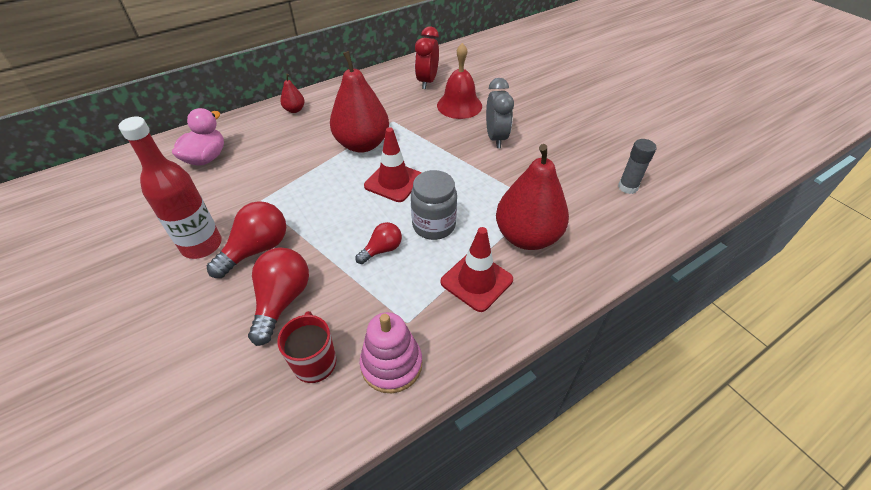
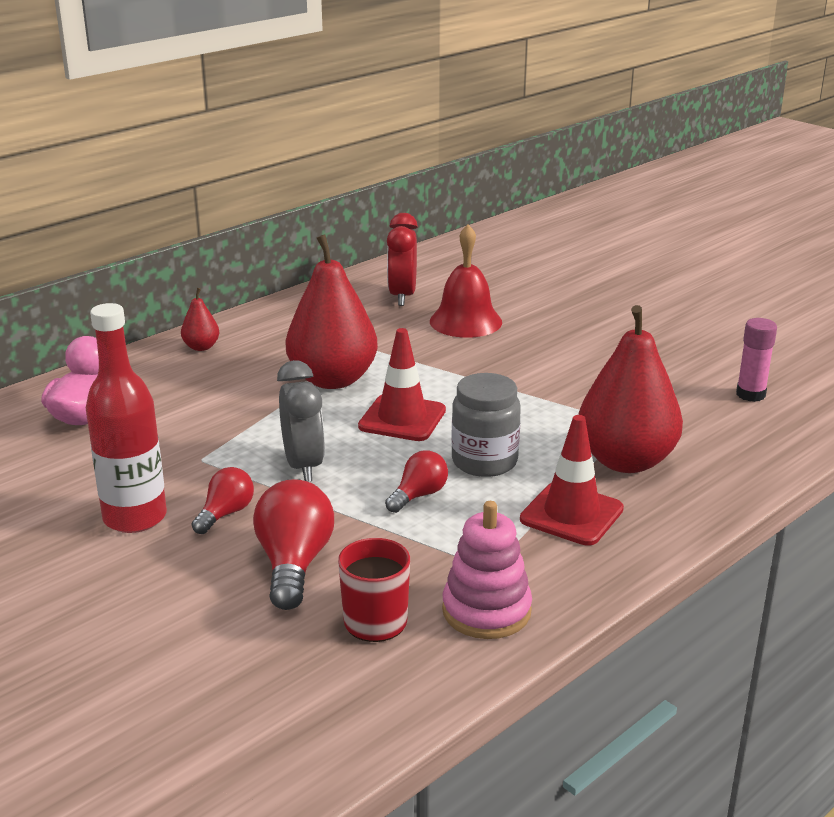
camera: 10 degrees left, 20 degrees down
red light bulb [207,201,286,278] -> red light bulb [192,467,254,534], size x0.60
grey clock [486,78,514,148] -> grey clock moved to [277,360,325,482]
grey glue stick [618,139,656,194] -> pink glue stick [736,318,777,402]

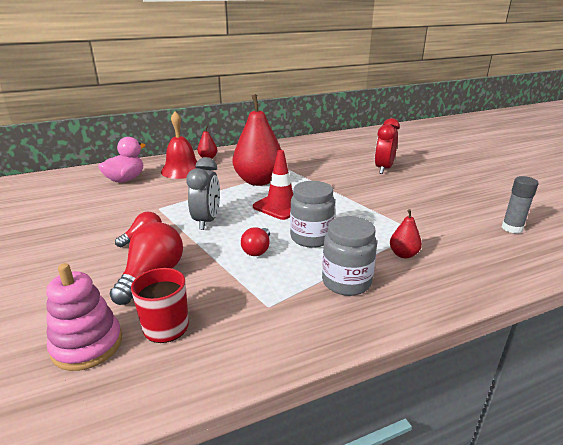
camera: 20 degrees right, 0 degrees up
red bottle [86,303,167,533] -> none
red light bulb [385,450,448,513] -> red light bulb turned 135 degrees clockwise [241,227,270,256]
red clock [387,213,418,306] -> red clock moved to [375,118,400,174]
red bell [430,224,502,338] -> red bell moved to [161,111,197,179]
pink stacking toy [442,501,532,639] -> pink stacking toy moved to [46,263,122,371]
red traffic cone [520,415,624,546] -> grey jar [322,216,377,296]
red pear [578,305,683,473] -> red pear [390,209,422,258], size x0.44
pink glue stick [736,318,777,402] -> grey glue stick [502,176,538,234]

